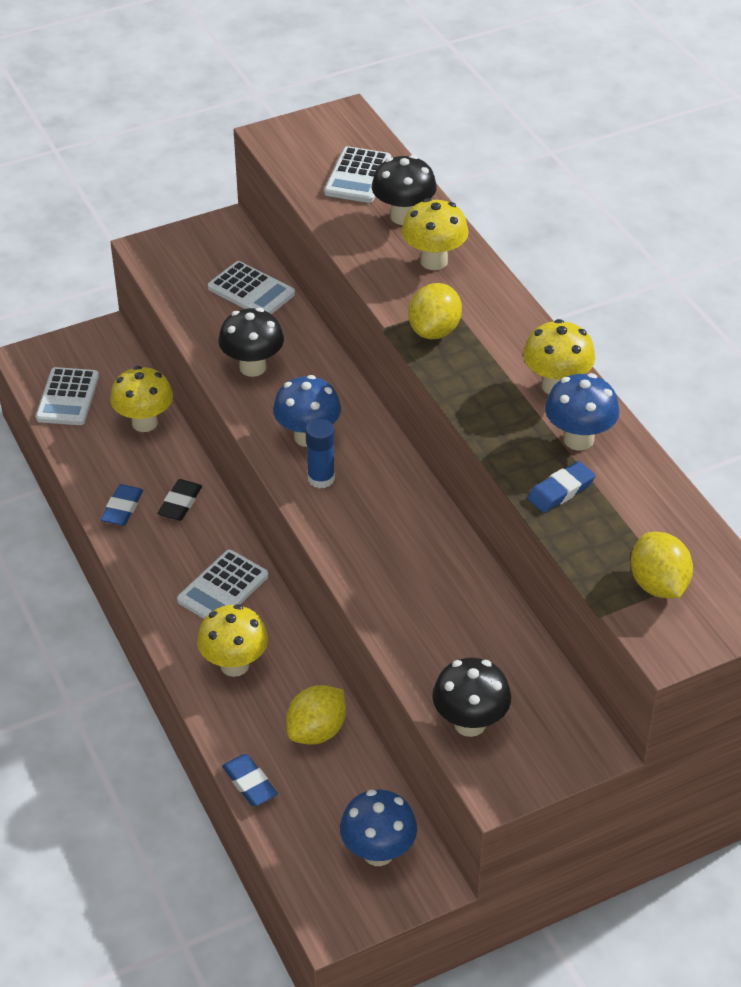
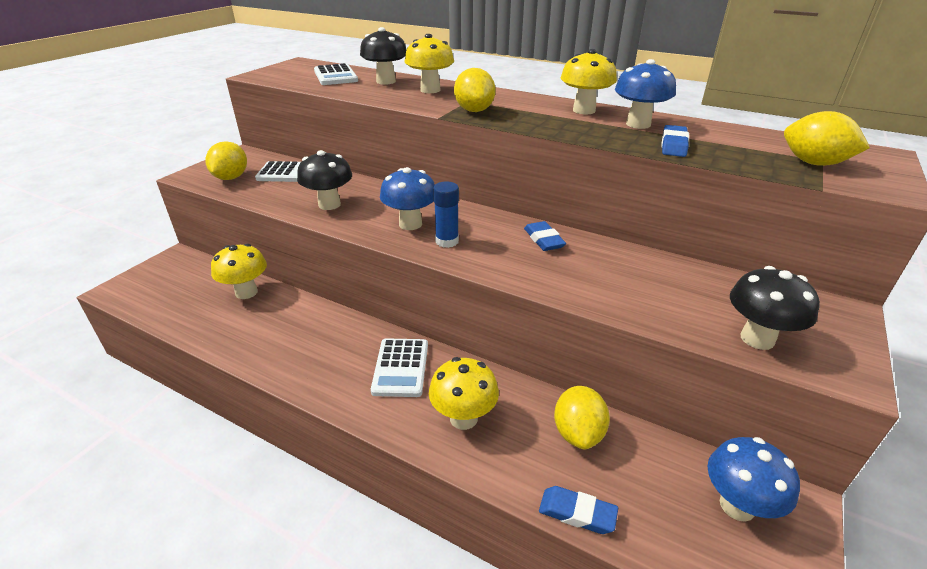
camera: 35 degrees left, 10 degrees down
white calculator [36,367,99,425] -> none
blue eraser [101,484,143,526] -> blue eraser moved to [524,221,566,251]
black eraser [157,479,202,521] -> none
none -> yellow lemon [205,141,247,180]

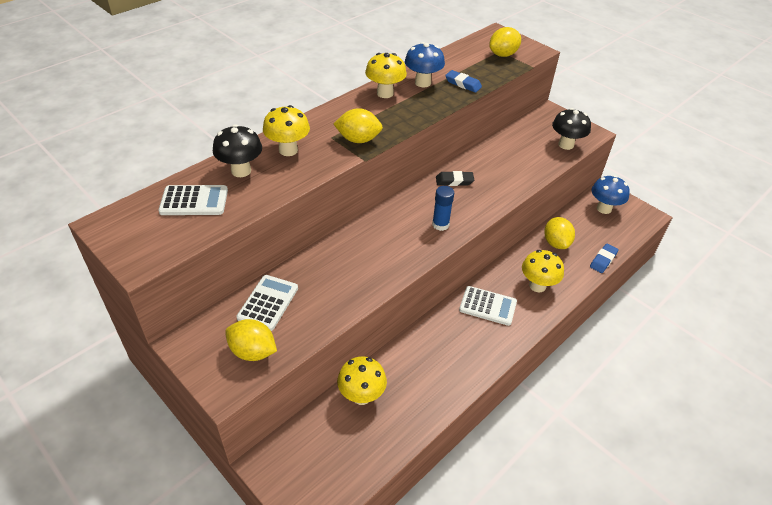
camera: 75 degrees left, 10 degrees up
black mushroom [297,150,352,210] -> none
blue mushroom [380,167,435,230] -> none
blue eraser [524,221,566,251] -> black eraser [436,171,474,186]
yellow lemon [554,386,610,449] -> yellow lemon turned 60 degrees clockwise [544,217,575,249]

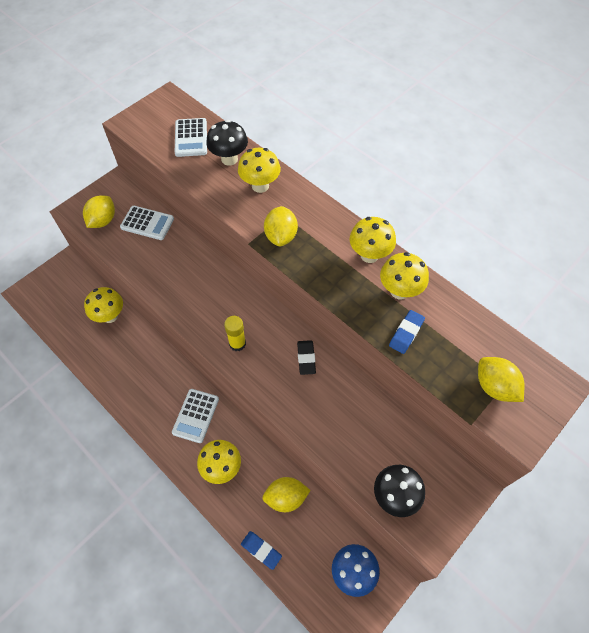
camera: 90 degrees right, 15 degrees up
blue mushroom [405,42,445,87] -> yellow mushroom [380,252,429,299]
blue glue stick [432,186,454,231] -> yellow glue stick [224,316,246,351]

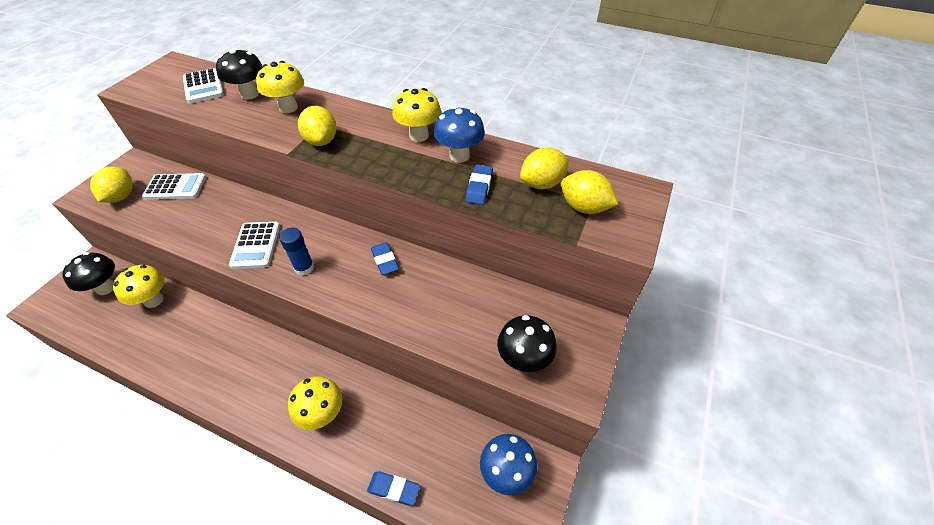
camera: 20 degrees left, 10 degrees down
white calculator [172,389,219,443] -> white calculator moved to [229,222,280,269]
yellow glue stick [224,316,246,351] -> blue glue stick [279,227,314,276]
yellow lemon [262,477,311,512] -> yellow lemon moved to [520,147,569,189]
black eraser [297,340,316,375] -> blue eraser [371,242,399,275]
yellow mushroom [380,252,429,299] -> blue mushroom [434,106,485,163]
none -> black mushroom [63,252,115,295]

